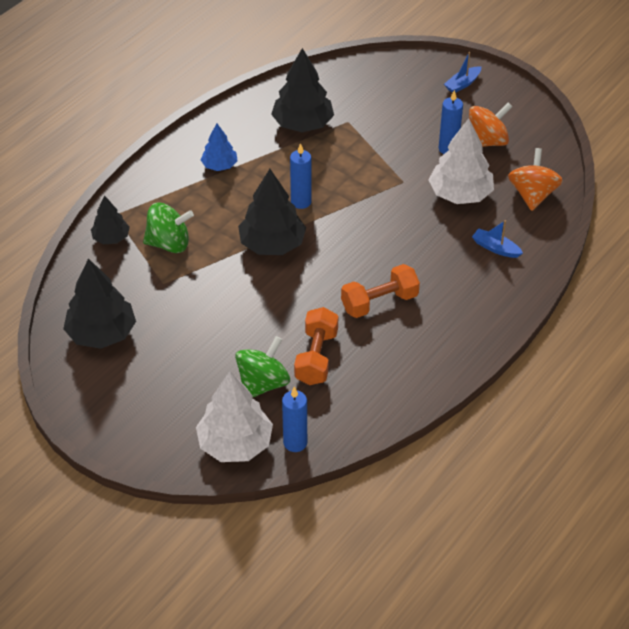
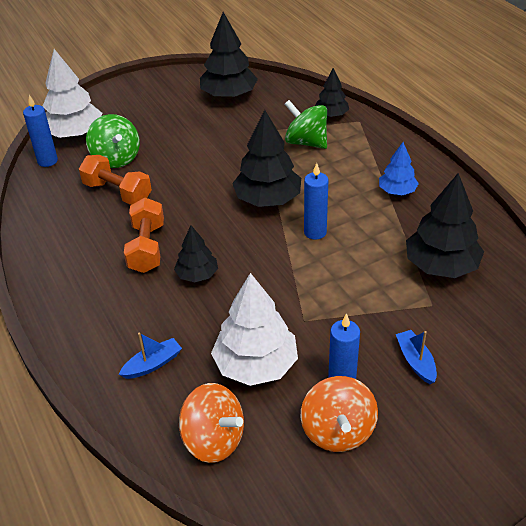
camera: 115 degrees right, 5 degrees down
green spinning top [143,203,194,253] -> green spinning top turned 105 degrees clockwise [285,100,327,149]
blue boat [444,52,481,93] -> blue boat moved to [396,330,437,384]
none -> black tree [174,225,218,282]

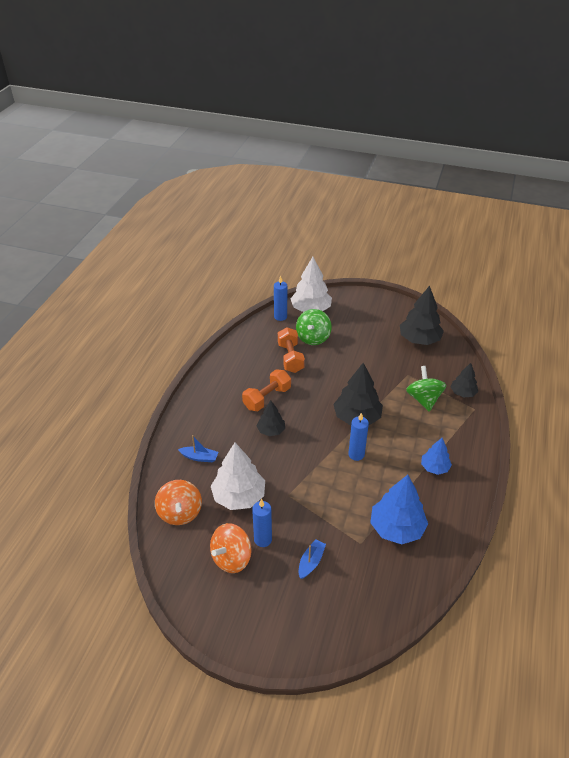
camera: 45 degrees right, 0 degrees up
black tree [406,173,484,278] -> blue tree [370,475,428,544]

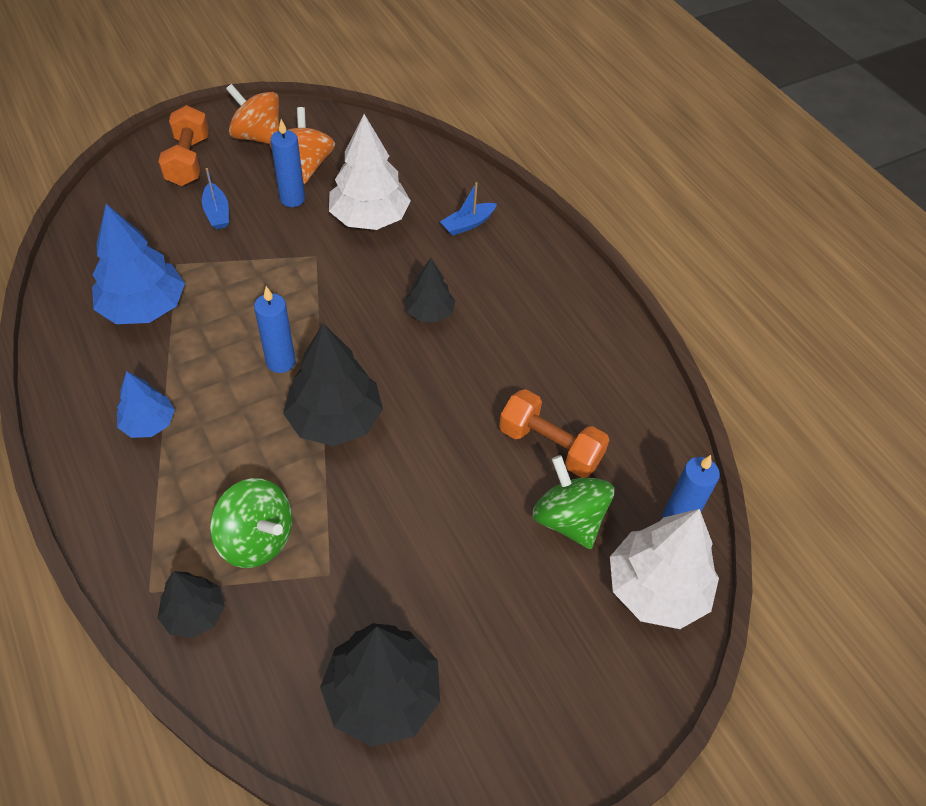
camera: 130 degrees right, 10 degrees up
orange spinning top [155,480,202,525] -> orange spinning top moved to [226,84,279,144]
orange dumbbell [242,369,291,411] -> orange dumbbell moved to [158,105,209,186]

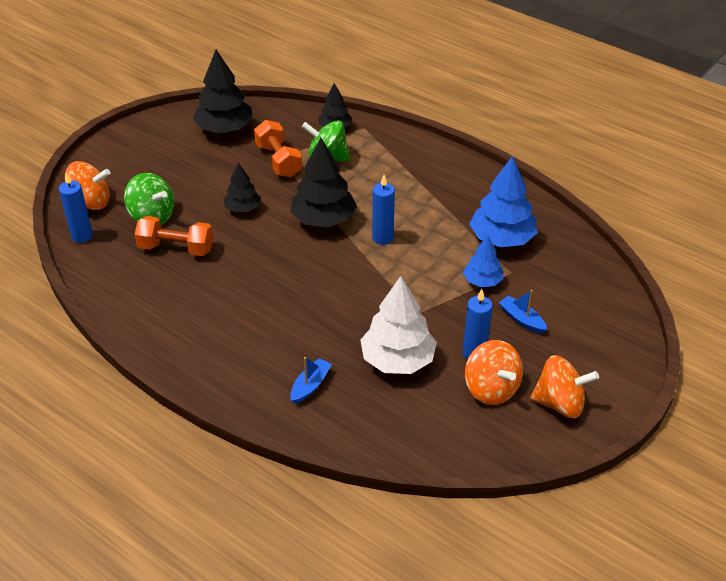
camera: 160 degrees right, 10 degrees down
blue tree [117,371,175,438] -> blue tree moved to [463,235,504,287]
orange dumbbell [158,105,209,186] -> orange dumbbell moved to [254,120,302,177]
black tree [405,258,455,322] -> black tree moved to [223,163,261,212]
white tree [610,509,719,629] -> orange spinning top [65,161,110,210]

